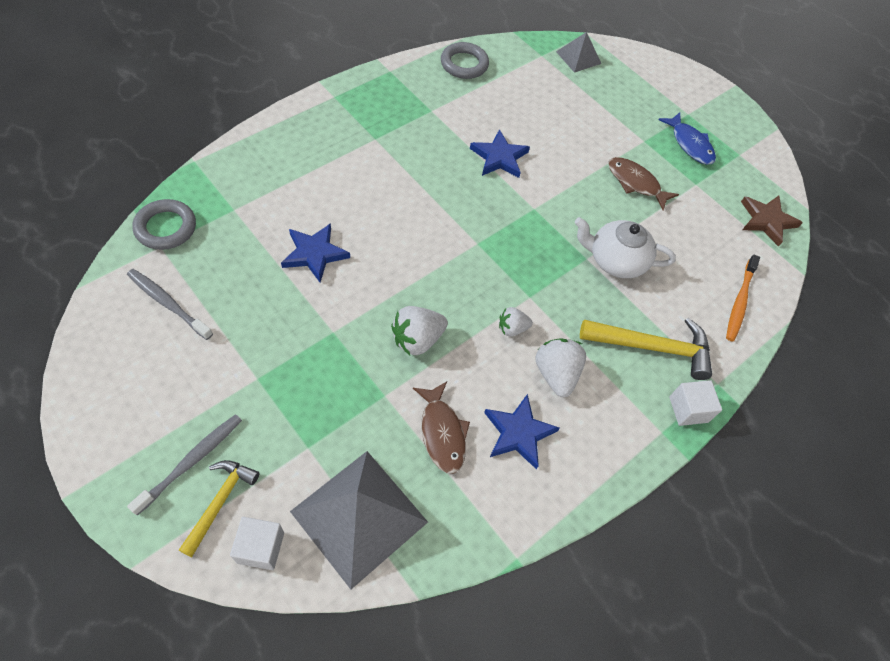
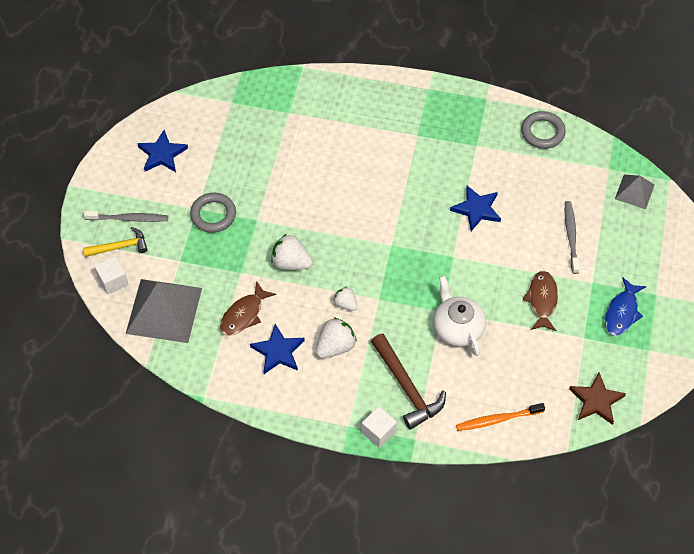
camera: 60 degrees right, 0 degrees up
grey toothbrush [127,269,213,340] -> grey toothbrush moved to [565,201,580,274]
grey ring [132,199,196,250] -> grey ring moved to [190,193,236,233]
blue star [281,223,350,282] -> blue star moved to [137,130,188,172]
yellow hammer [580,318,712,380] -> brown hammer [371,334,446,430]

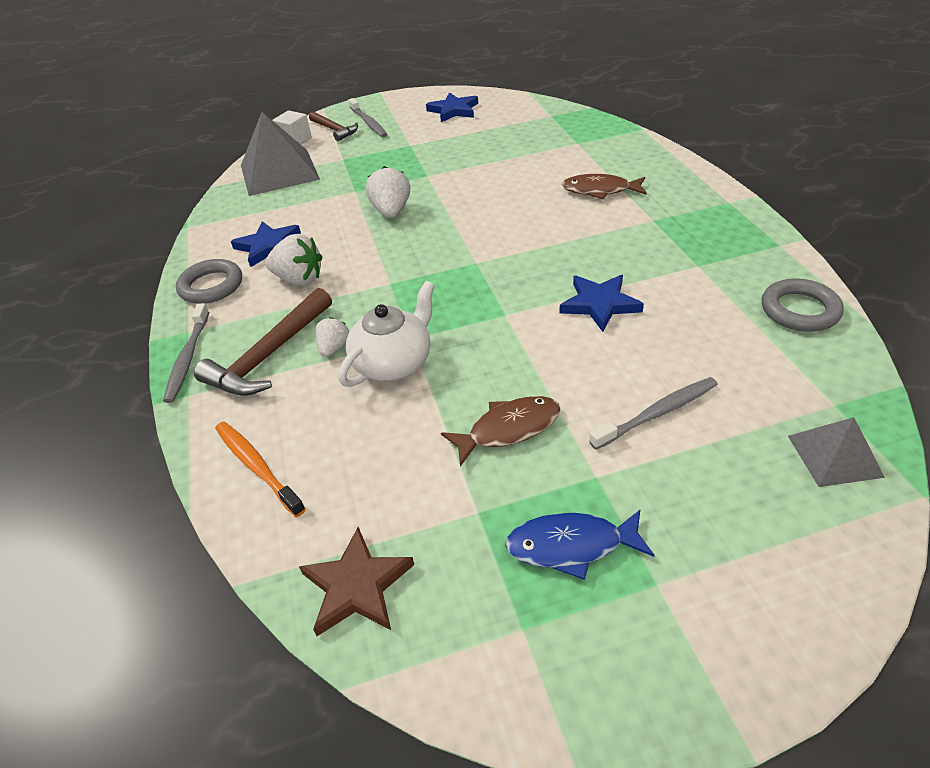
camera: 65 degrees right, 15 degrees down
yellow hammer [83,227,147,257] -> brown hammer [309,112,358,141]
grey ring [190,193,236,233] -> grey ring moved to [176,259,242,304]
brown fish [220,281,276,336] -> brown fish moved to [562,174,647,199]
white strawberry [333,286,358,311] -> white strawberry moved to [315,317,349,357]
white cube [362,406,397,448] -> grey toothbrush [163,303,209,403]

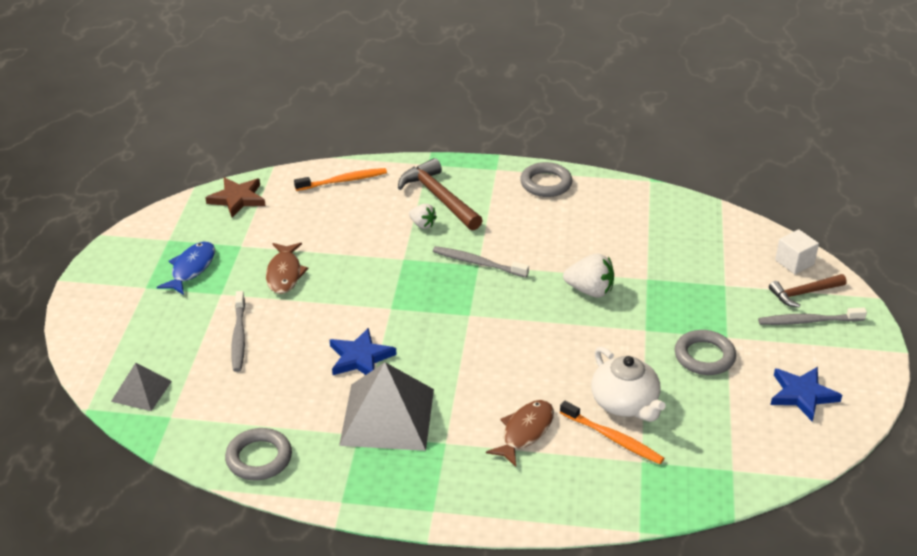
camera: 110 degrees right, 5 degrees down
grey toothbrush [163,303,209,403] -> grey toothbrush moved to [433,246,529,277]
blue star [231,221,301,267] -> none
grey pyramid [241,112,320,196] -> grey pyramid moved to [339,362,434,451]
white strawberry [265,234,322,286] -> none
white teapot [338,281,435,387] -> white teapot moved to [591,346,666,422]
none -> orange toothbrush [560,401,664,464]
none -> grey ring [675,330,736,375]

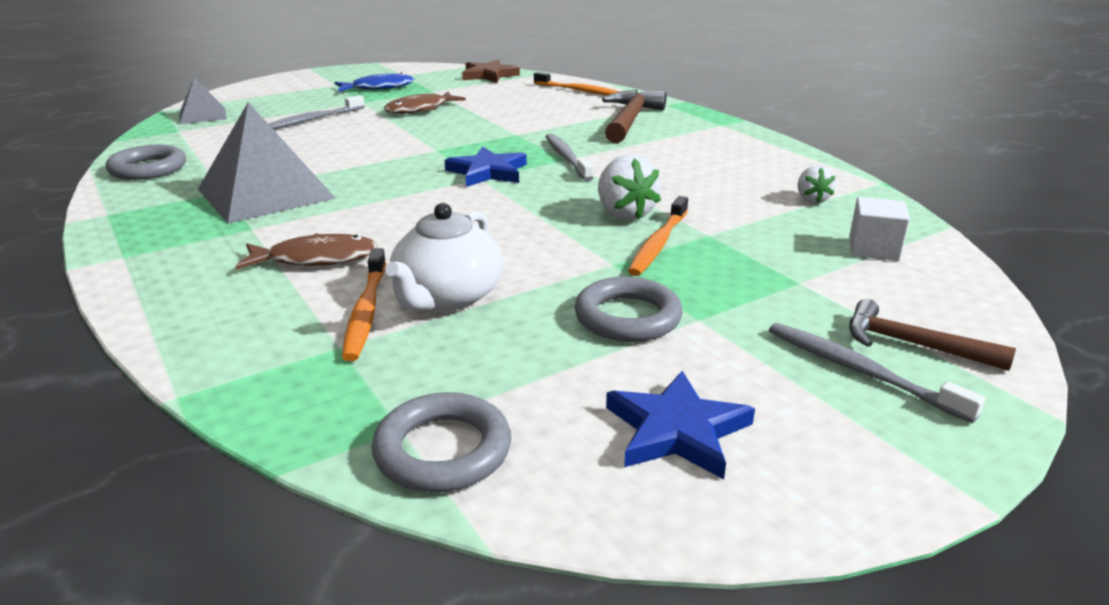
camera: 50 degrees right, 10 degrees down
blue star [330,328,396,375] -> blue star moved to [445,146,527,187]
white strawberry [409,204,437,229] -> white strawberry moved to [798,165,836,203]
grey ring [520,162,572,197] -> grey ring moved to [372,392,511,492]
white cube [775,229,819,274] -> white cube moved to [849,197,910,261]
none -> orange toothbrush [628,196,688,276]

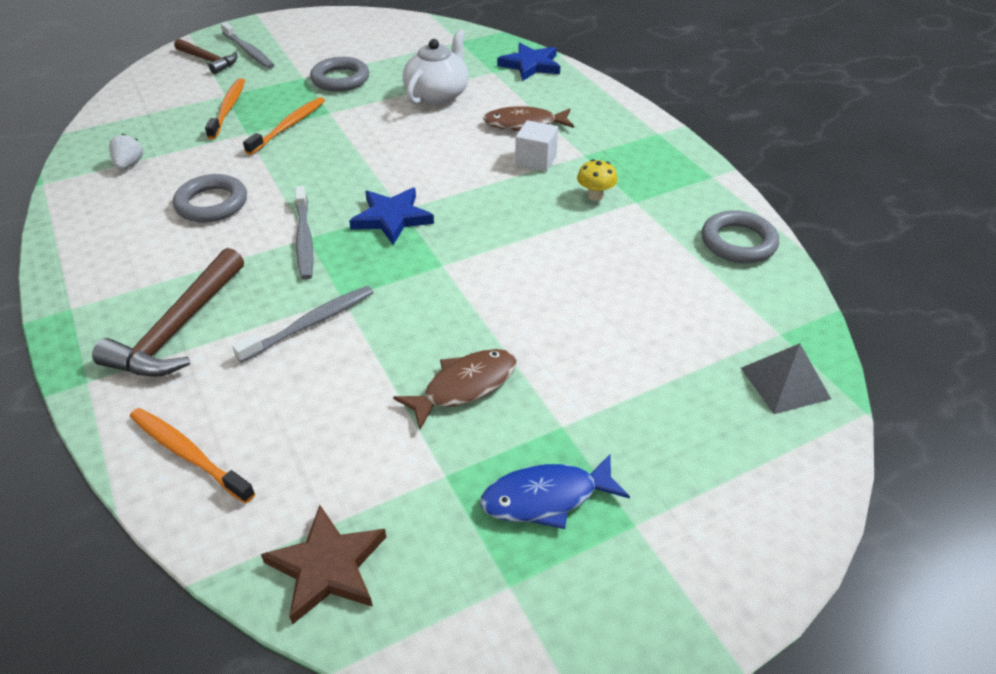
camera: 175 degrees left, 15 degrees up
grey pyramid [198,102,336,224] -> yellow mushroom [577,159,618,201]
grey toothbrush [268,95,365,130] -> grey toothbrush moved to [232,286,373,363]
orange toothbrush [342,248,386,361] -> orange toothbrush moved to [205,78,245,139]
grey ring [372,392,511,492] -> grey ring moved to [173,174,247,222]
white strawberry [598,155,661,220] -> none
blue star [606,371,755,479] -> blue star moved to [497,43,560,81]
white cube [849,197,910,261] -> white cube moved to [515,120,558,172]

